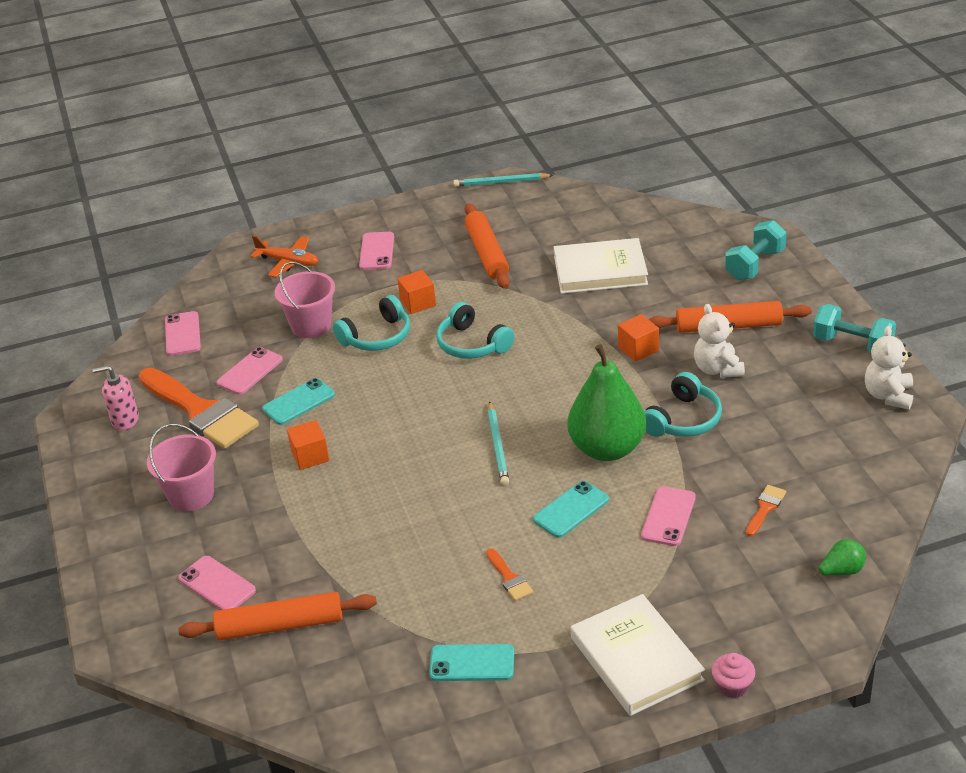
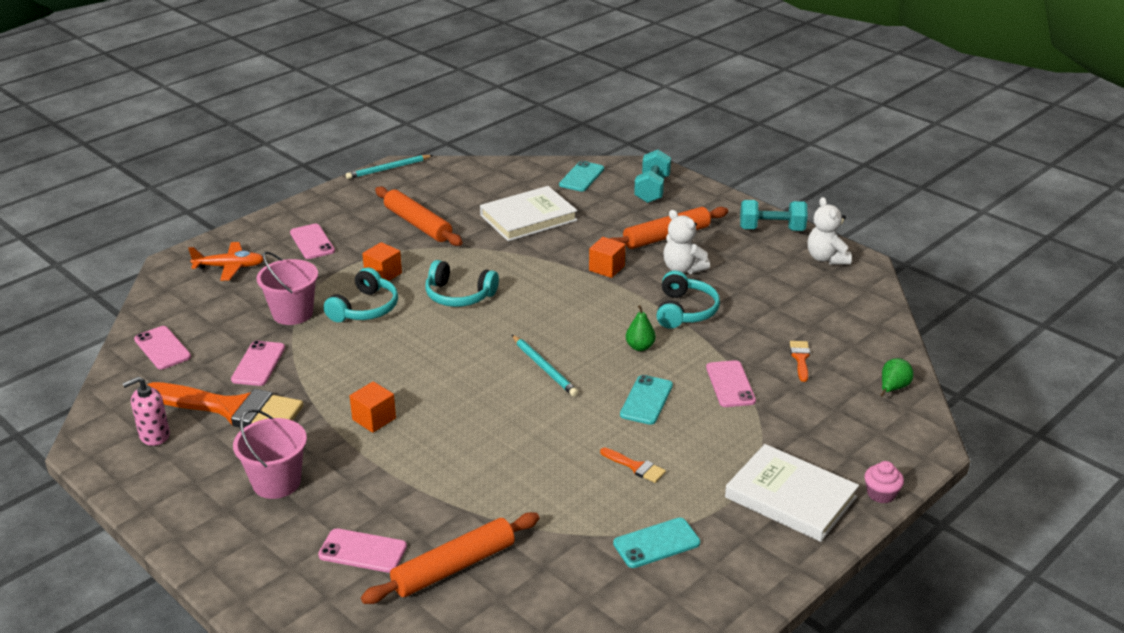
camera: 30 degrees left, 5 degrees down
turquoise phone [262,378,335,425] -> turquoise phone moved to [559,161,604,192]
green pear [568,344,646,461] -> green pear [626,305,656,351], size x0.42

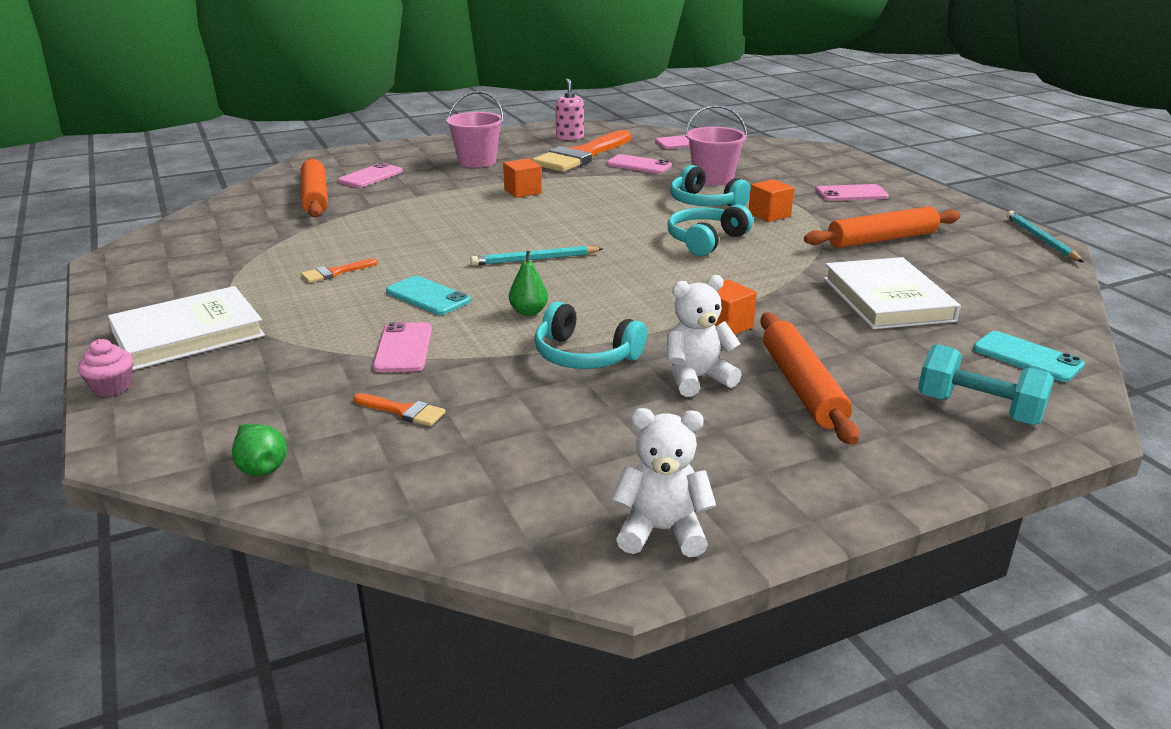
camera: 110 degrees right, 5 degrees down
orange plane [188,242,263,281] -> none
turquoise phone [613,518,700,568] -> none
pink phone [706,360,756,407] -> pink phone turned 75 degrees clockwise [373,322,432,372]
turquoise dumbbell [740,200,808,231] -> none

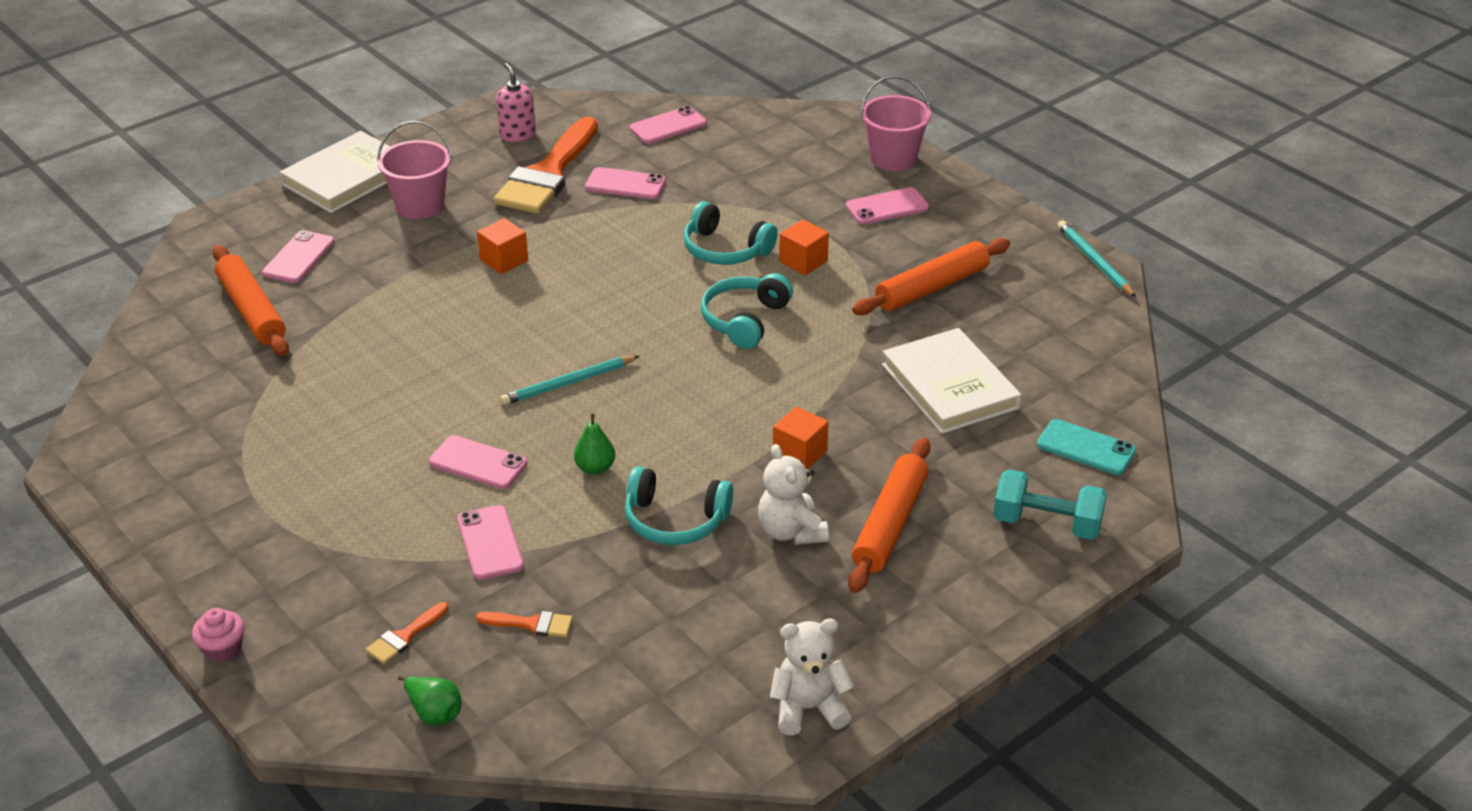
camera: 15 degrees left, 10 degrees up
white book [108,286,265,370] -> white book moved to [280,131,391,213]
orange brush [301,259,377,283] -> orange brush moved to [366,602,449,664]
turquoise phone [386,276,471,315] -> pink phone [429,435,527,489]
white teddy bear [667,275,742,397] -> white teddy bear turned 75 degrees counterclockwise [758,444,829,545]
pink bucket [685,105,747,186] -> pink bucket moved to [861,76,931,171]
orange rolling pin [760,312,859,445] -> orange rolling pin turned 45 degrees clockwise [848,437,931,593]

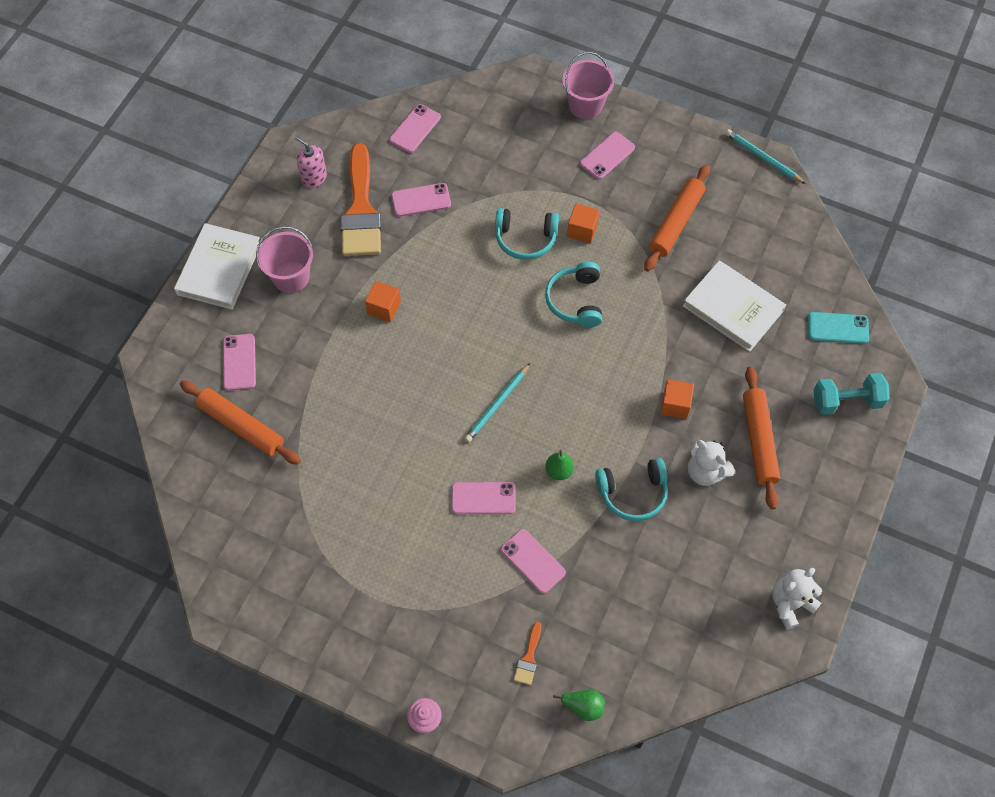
camera: 25 degrees left, 25 degrees up
orange brush [476,611,573,638] -> none

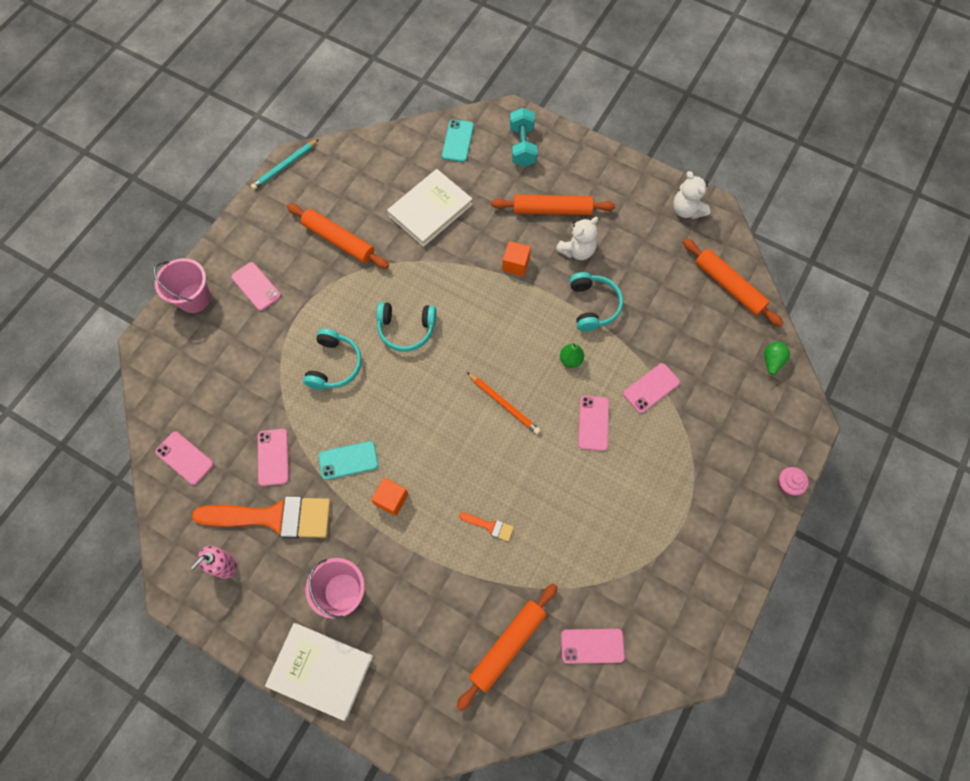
camera: 85 degrees left, 5 degrees up
pink phone [223,334,256,391] -> pink phone moved to [561,629,625,664]
turquoise pencil [464,363,530,442] -> orange pencil [467,372,541,434]
orange brush [513,622,541,685] -> orange brush moved to [459,512,514,541]
orange cube [567,204,600,243] -> none
none -> turquoise phone [318,441,378,480]
none -> orange rolling pin [683,239,783,327]

